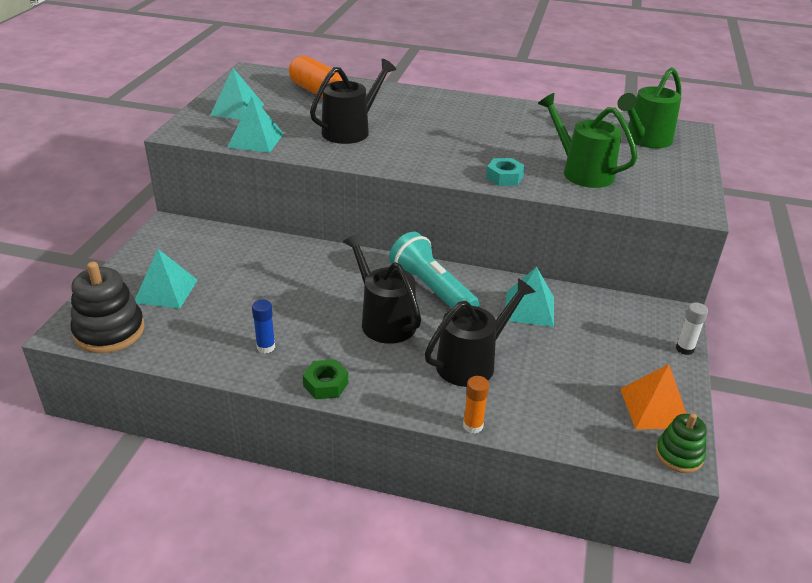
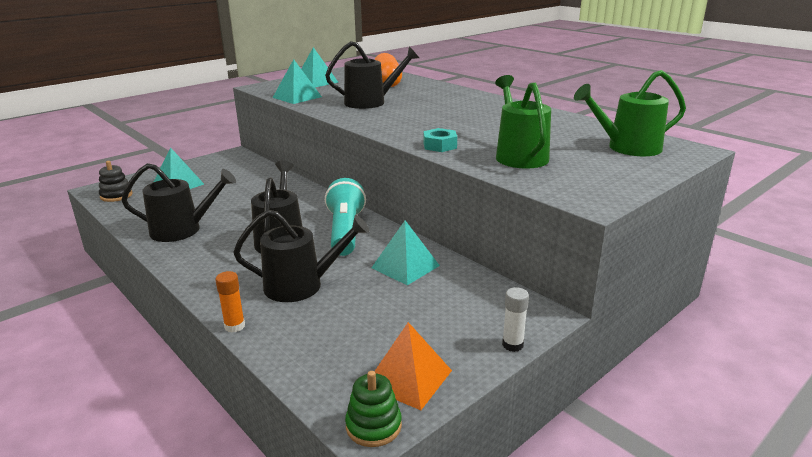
camera: 35 degrees right, 10 degrees down
black stacking toy [70,262,145,353] -> black stacking toy [99,161,133,202], size x0.60
blue glue stick [252,299,275,353] -> black watering can [121,163,236,242]
green nut [303,359,348,399] -> none

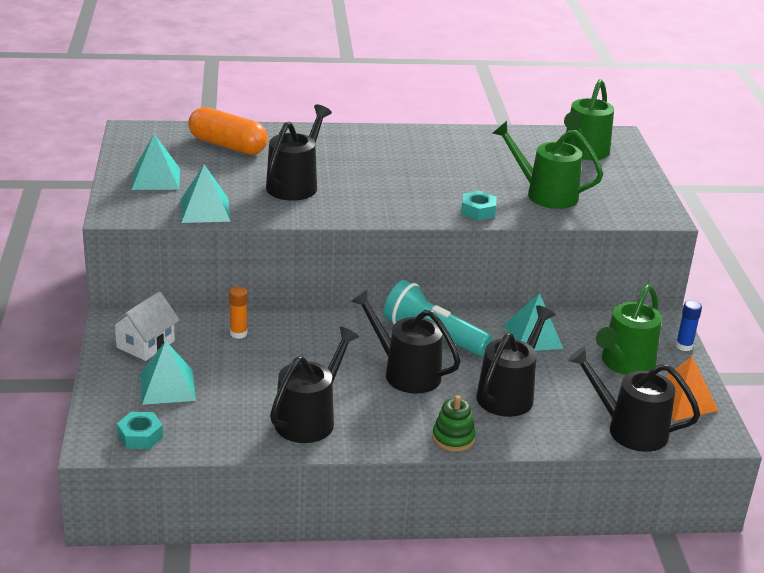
camera: 55 degrees left, 5 degrees up
black stacking toy [99,161,133,202] -> turquoise nut [117,412,163,449]
orange glue stick [215,271,245,333] -> orange glue stick moved to [229,287,248,339]
green stacking toy [345,371,402,447] -> green stacking toy moved to [432,395,476,452]
white glue stick [502,287,529,352] -> blue glue stick [676,300,702,351]
none -> white house [109,292,180,361]
none -> black watering can [568,347,701,452]
none -> green watering can [596,285,662,375]

